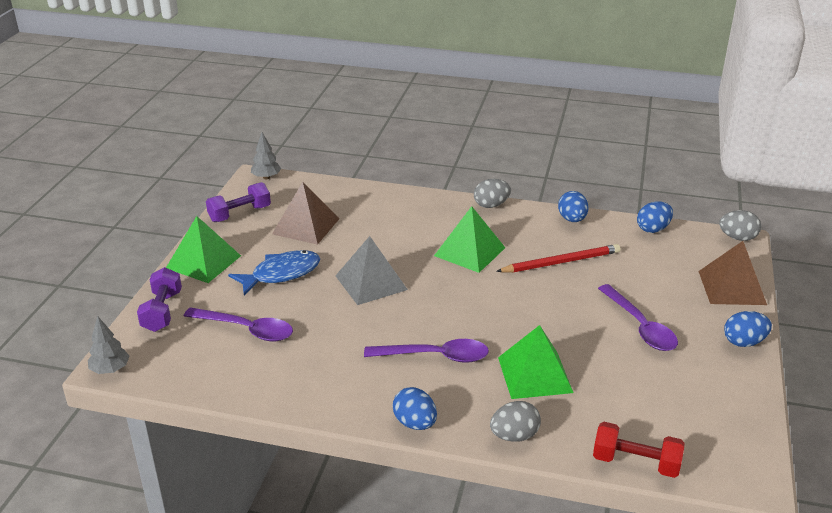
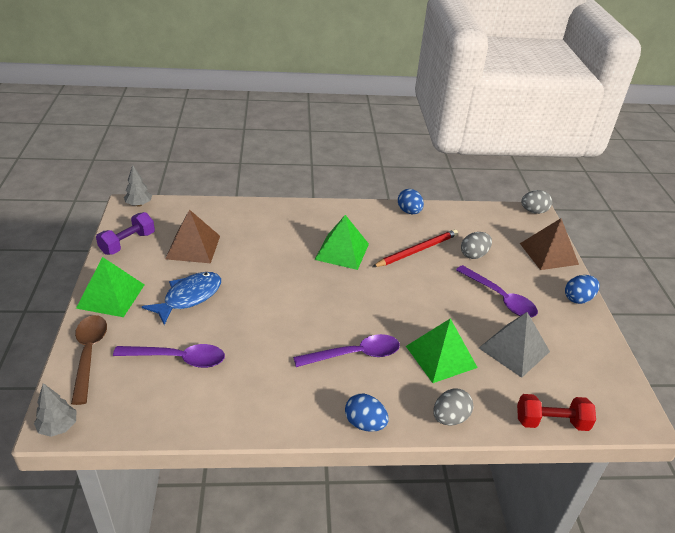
camera: 20 degrees left, 5 degrees up
purple dumbbell [137,267,182,332] -> brown spoon [71,315,107,405]
grey pyramid [335,236,408,305] -> grey pyramid moved to [479,312,550,378]
grey egg [474,179,511,208] -> grey egg moved to [461,232,492,259]
blue egg [637,201,673,233] -> none

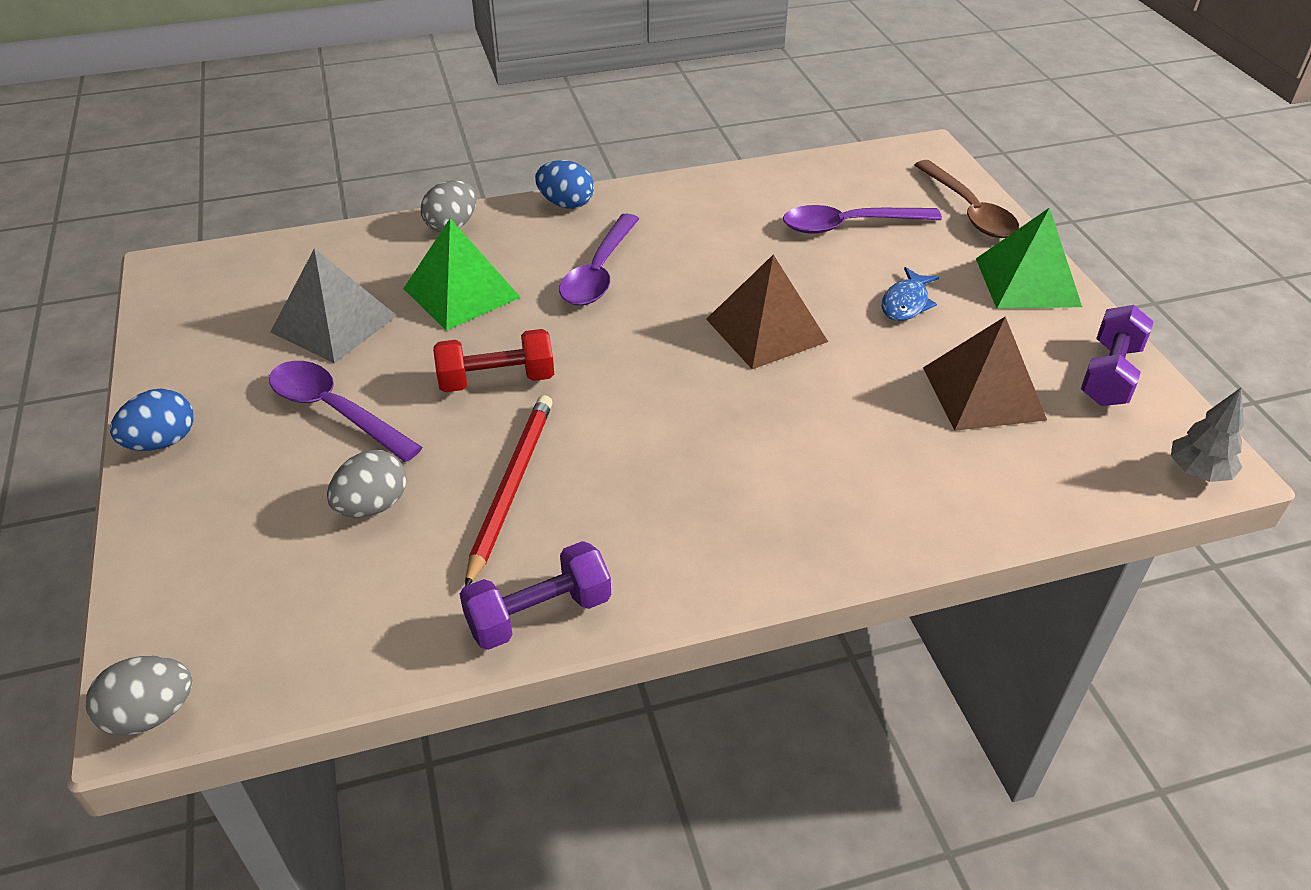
camera: 170 degrees right, 5 degrees up
grey tree [34,383,76,437] -> none
blue fish [142,272,221,325] -> blue fish [882,267,939,321], size x0.62
purple spoon [293,334,400,367] -> purple spoon turned 45 degrees counterclockwise [559,214,639,306]
green pyramid [315,215,369,270] -> none
red pencil [373,229,458,267] -> red pencil turned 150 degrees clockwise [465,395,553,586]
blue egg [398,189,424,214] -> purple dumbbell [460,541,611,650]
red dumbbell [517,394,596,431] -> red dumbbell moved to [433,329,554,392]
brown pyramid [520,218,579,270] -> brown pyramid moved to [706,254,828,369]

